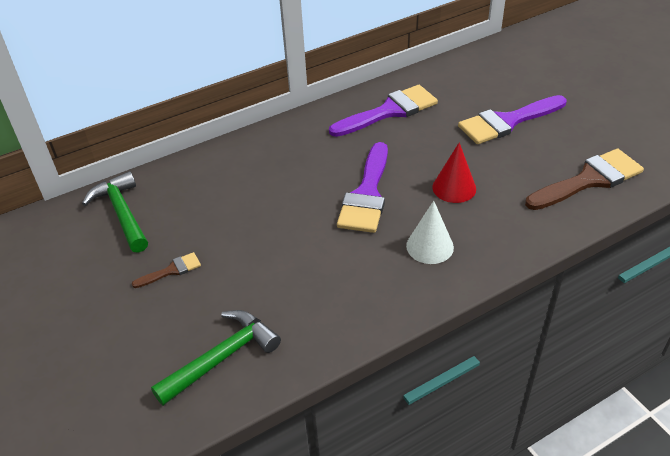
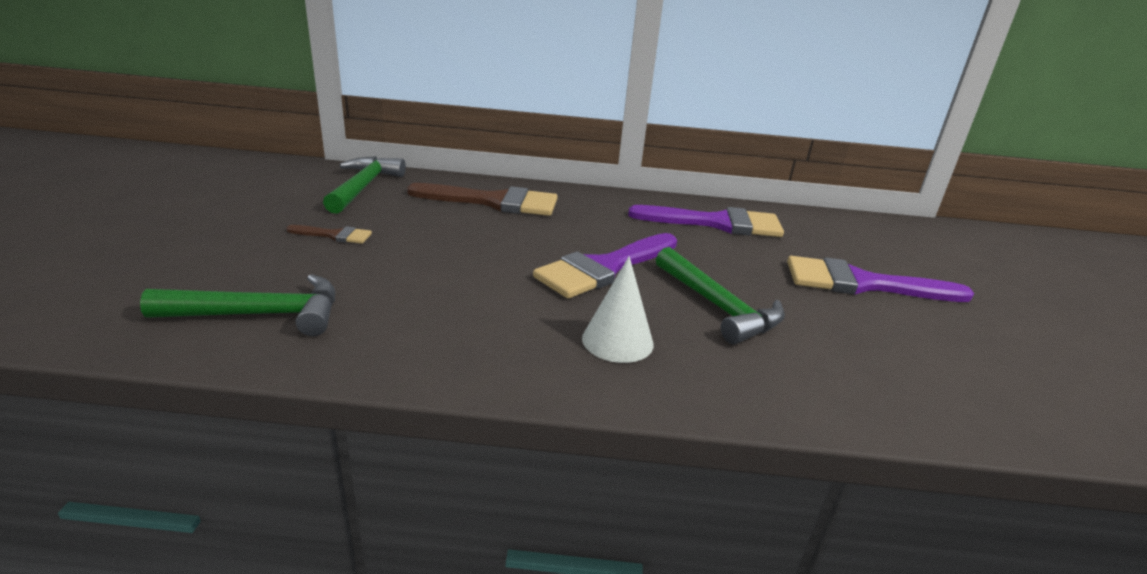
camera: 30 degrees right, 15 degrees down
red cone [432,142,476,203] -> green hammer [656,247,785,344]
brown brush [525,149,644,210] -> brown brush moved to [407,183,558,216]

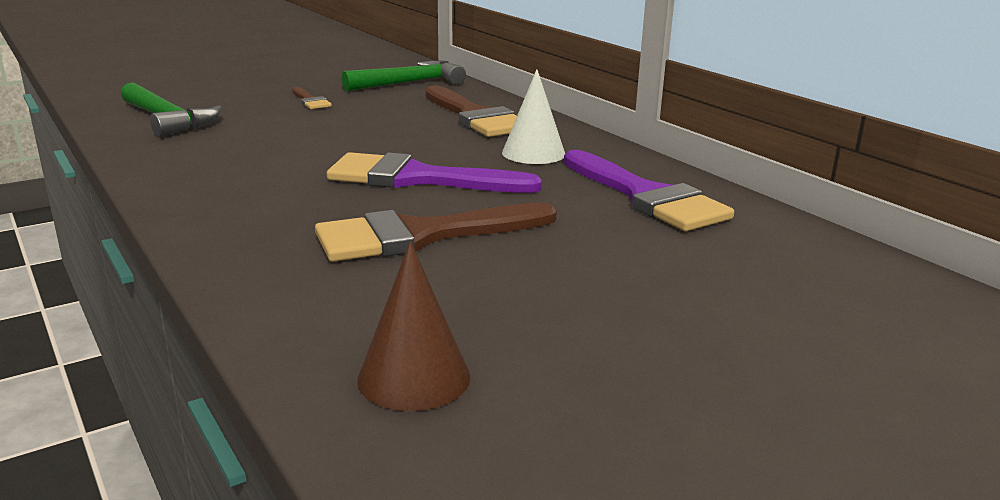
camera: 55 degrees right, 5 degrees down
white cone [582,256,653,363] -> white cone moved to [502,69,565,164]
green hammer [656,247,785,344] -> brown brush [315,203,557,262]
purple brush [787,256,974,302] -> none
none -> brown cone [358,242,470,411]

